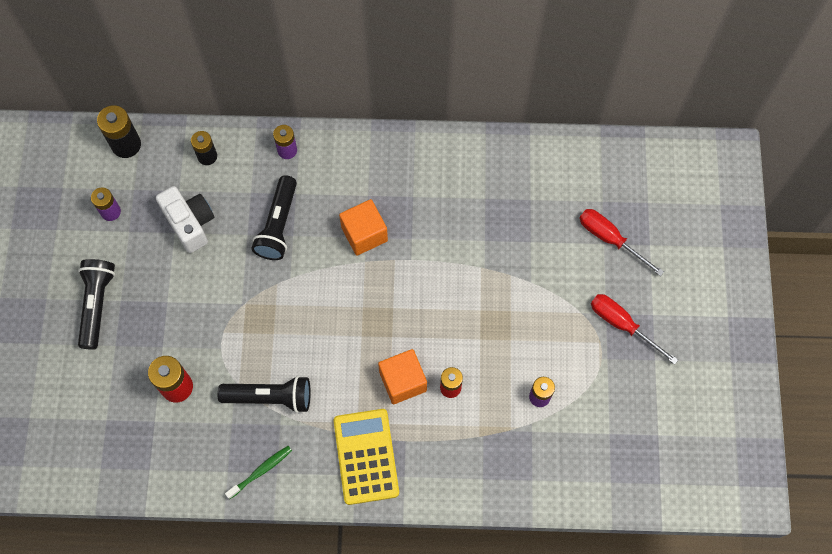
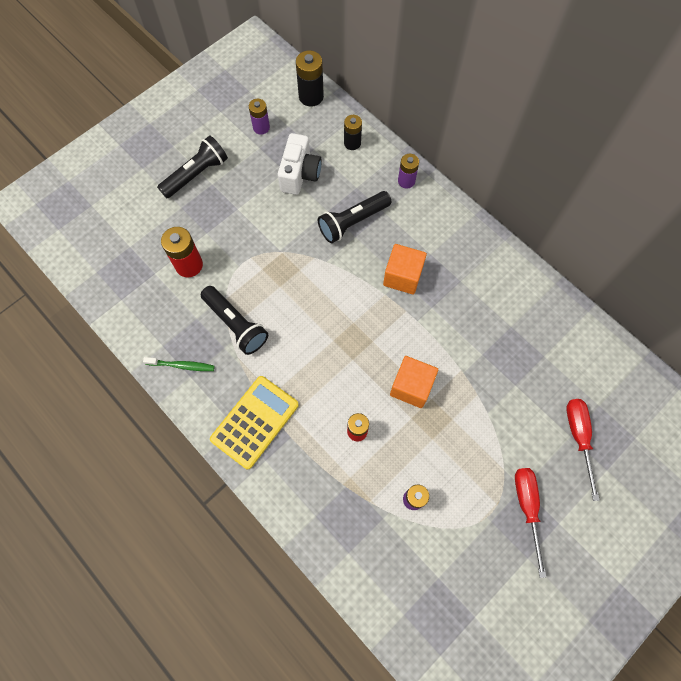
camera: 45 degrees right, 0 degrees up
orange cube [378,349,427,404] -> orange cube moved to [390,356,438,408]

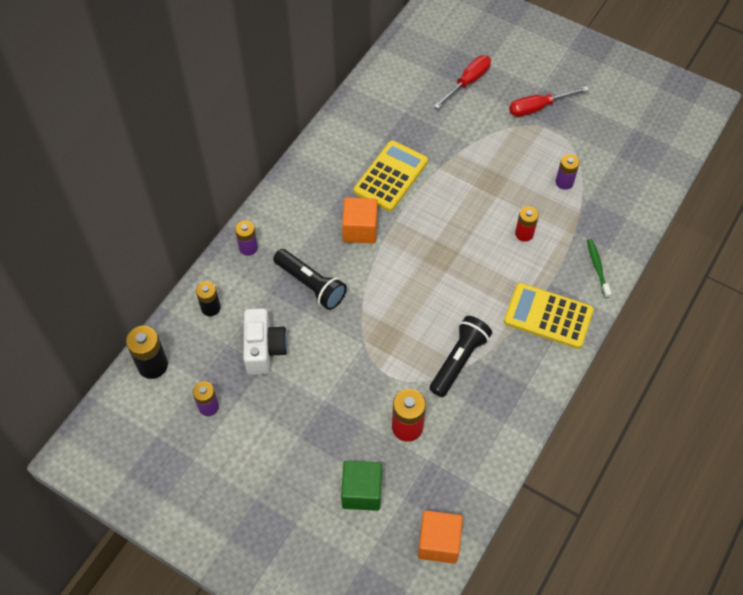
camera: 105 degrees left, 10 degrees down
green toothbrush [143,357,215,371] -> green toothbrush moved to [587,239,611,298]
black flashlight [157,135,228,198] -> none
white camera [278,133,322,195] -> white camera turned 90 degrees clockwise [243,308,288,375]
orange cube [390,356,438,408] -> orange cube moved to [418,510,463,564]
red screwdriver [566,399,600,501] -> red screwdriver turned 150 degrees clockwise [434,55,491,109]
none -> green cube [341,461,382,511]
none -> yellow calculator [354,140,428,211]

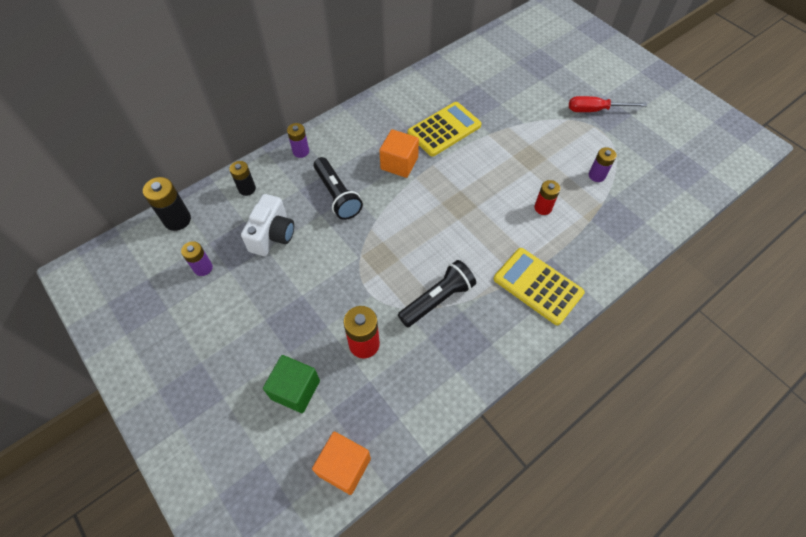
camera: 20 degrees right, 0 degrees up
red screwdriver [434,55,491,109] -> none
green toothbrush [587,239,611,298] -> none

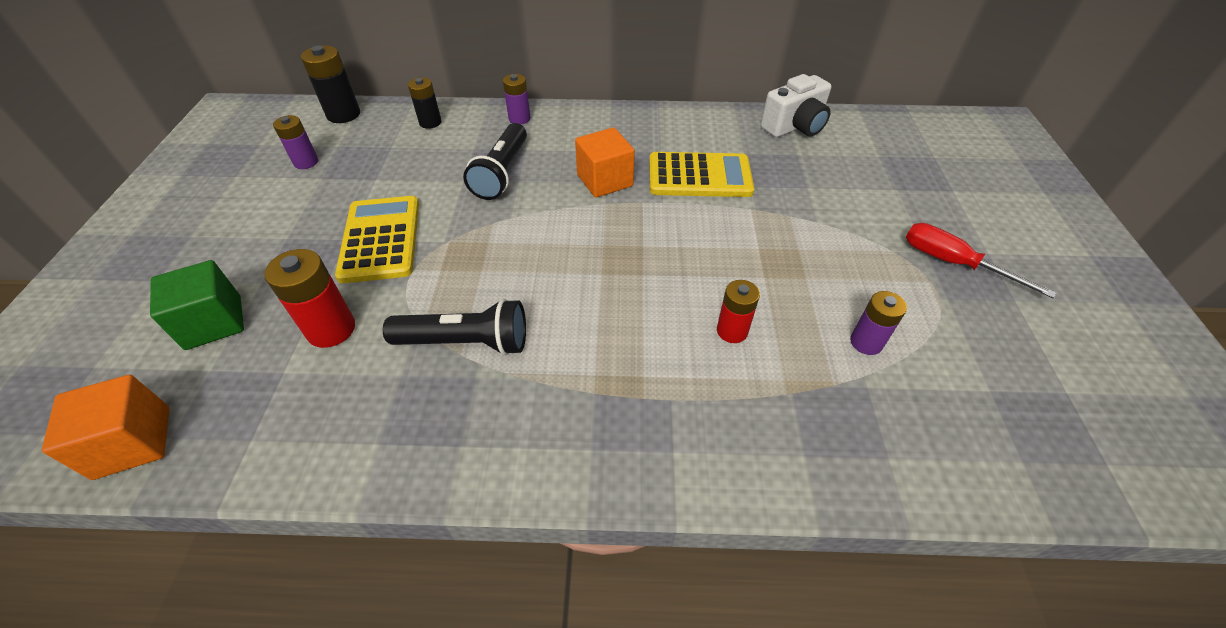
camera: 40 degrees right, 10 degrees down
white camera [241,194,294,256] -> white camera moved to [761,74,831,137]
yellow calculator [494,248,585,325] -> yellow calculator moved to [335,196,419,284]

